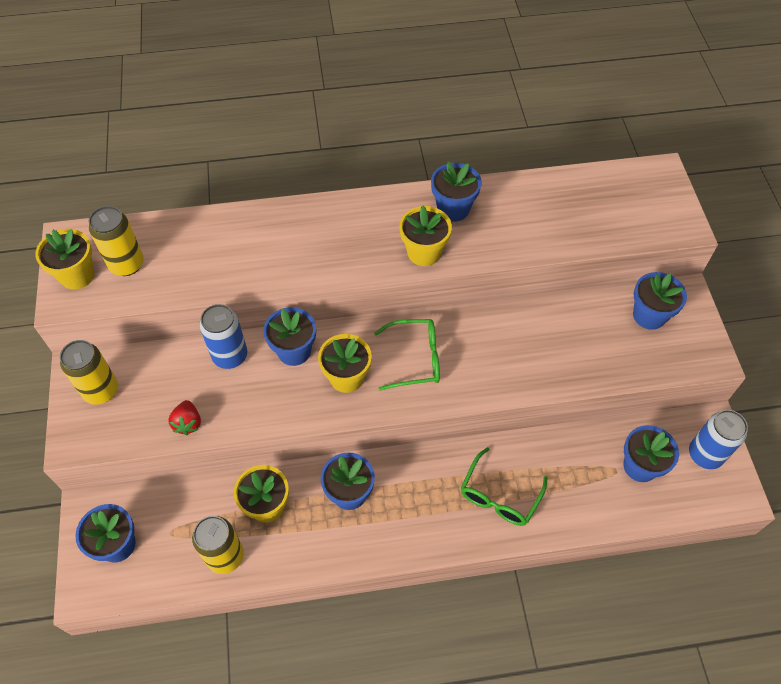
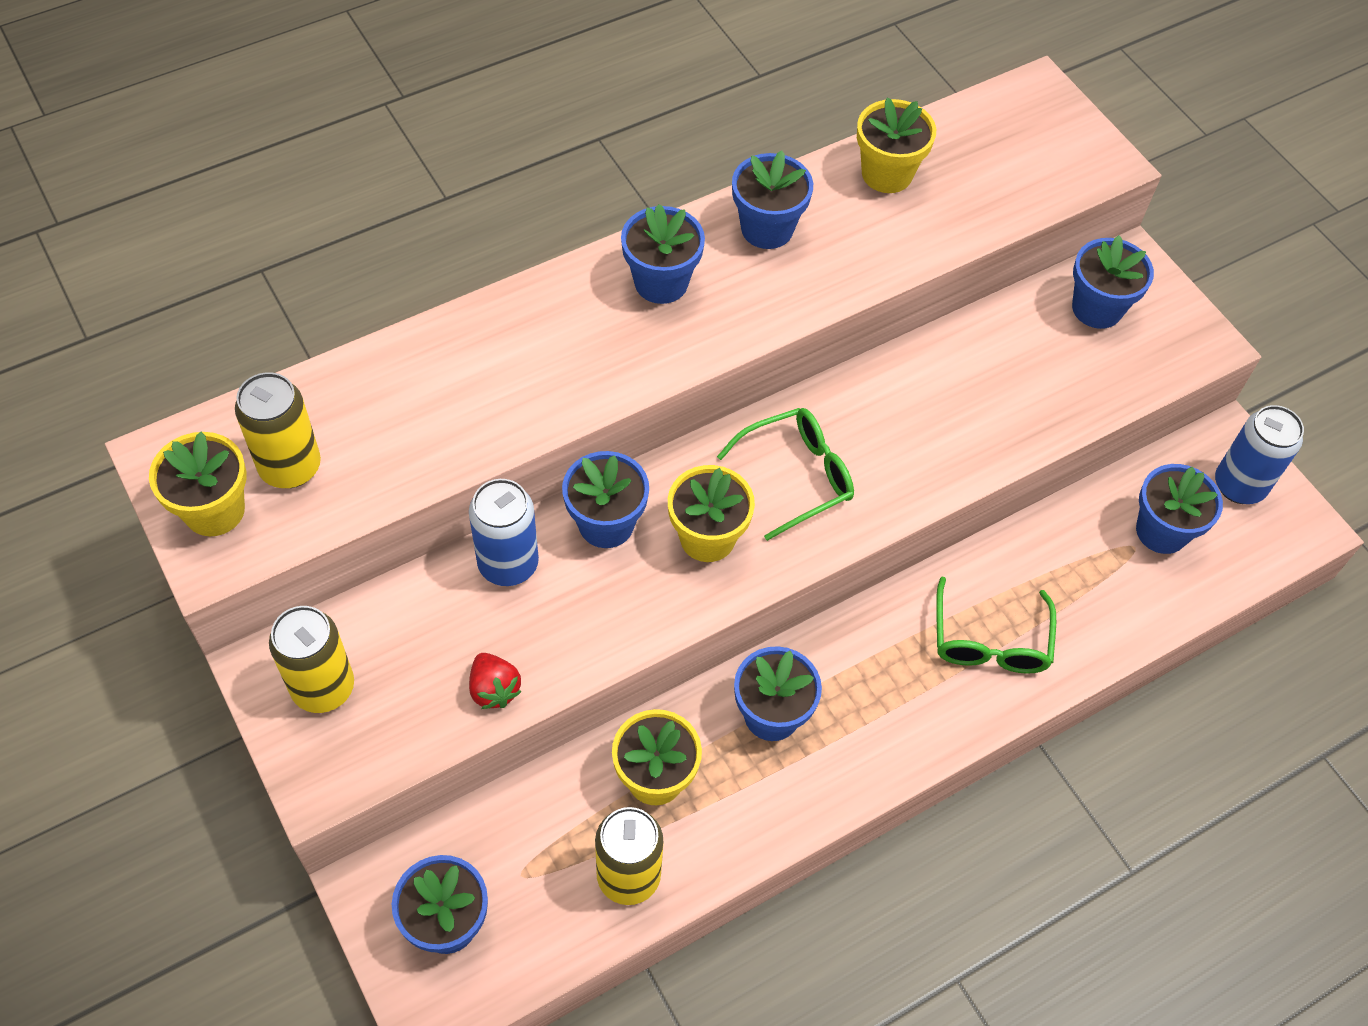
camera: 25 degrees left, 0 degrees up
yellow flower pot [400,206,452,266] -> yellow flower pot moved to [857,97,936,193]
none -> blue flower pot [621,204,705,304]

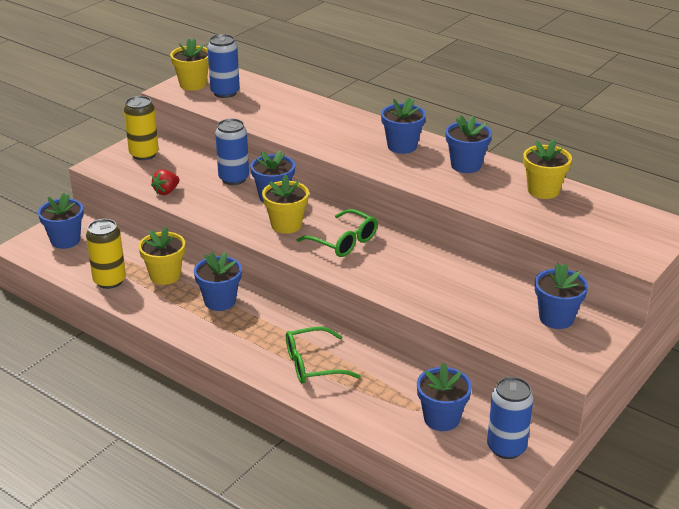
camera: 70 degrees right, 25 degrees down
yellow can [235,372,321,488] -> blue can [207,34,240,98]

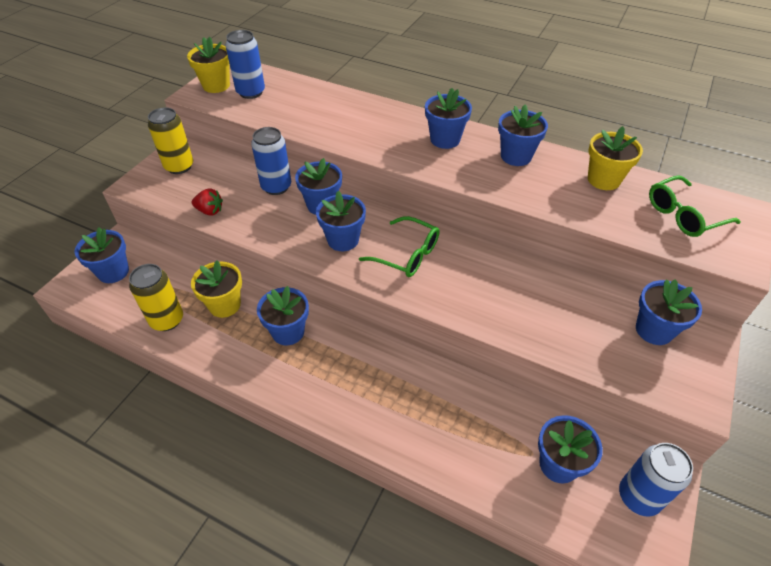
camera: 10 degrees left, 15 degrees up
red strawberry [151,169,179,195] -> red strawberry turned 105 degrees counterclockwise [192,188,223,216]
yellow flower pot [262,174,309,234] -> blue flower pot [316,191,366,251]
green glasses [286,327,360,384] -> green glasses moved to [649,175,741,237]

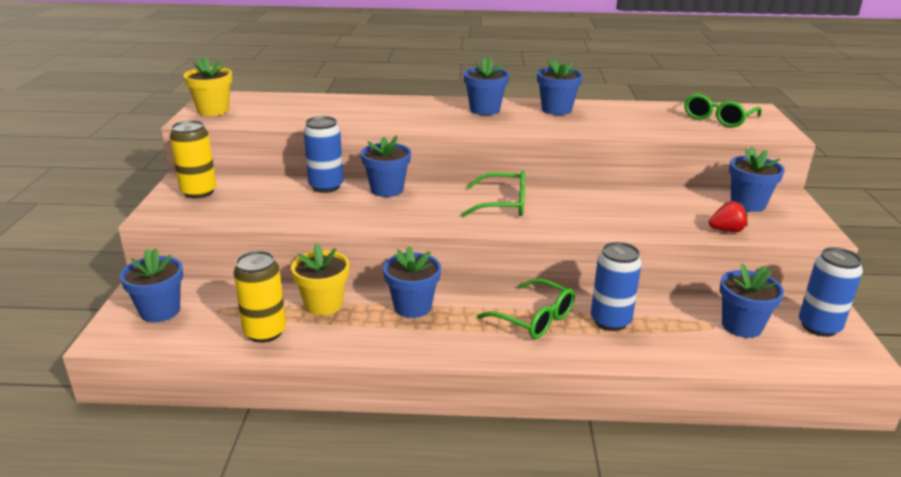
camera: 25 degrees left, 20 degrees down
red strawberry [192,188,223,216] -> red strawberry moved to [709,201,748,232]
blue can [226,30,265,99] -> blue can moved to [591,242,642,331]
blue flower pot [316,191,366,251] -> none
yellow flower pot [588,126,643,190] -> none
none -> green glasses [477,278,575,339]

